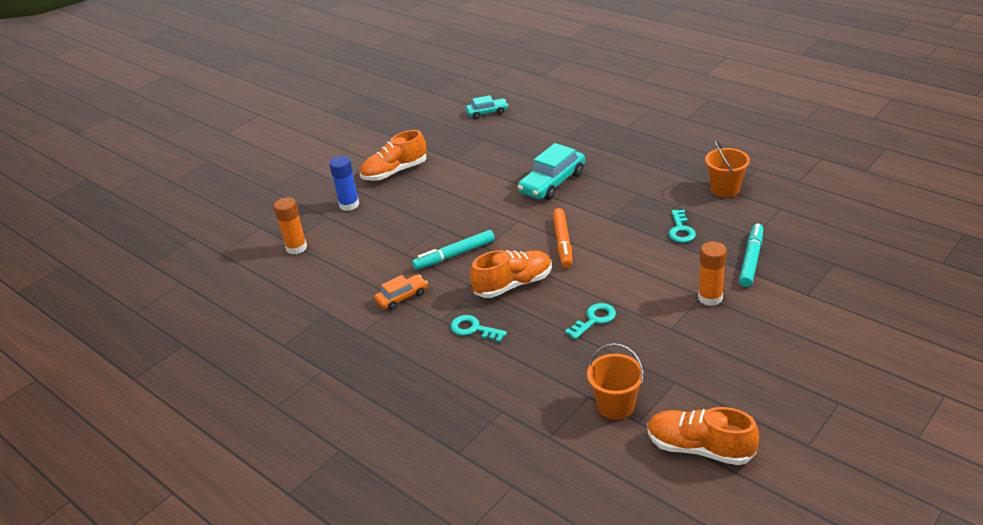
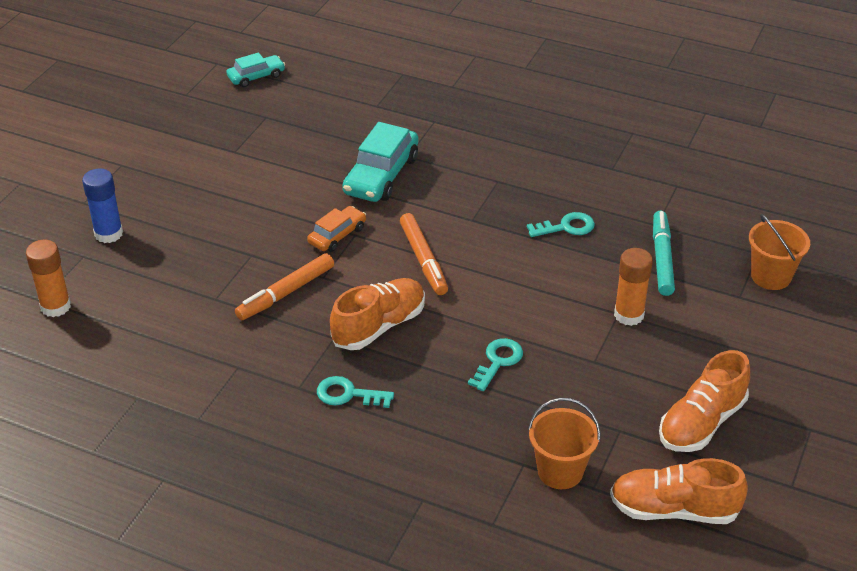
camera: 20 degrees left, 5 degrees up
orange shoe [360,130,427,181] -> orange shoe moved to [659,350,750,452]
orange car [374,274,428,310] -> orange car moved to [307,206,366,252]
turquoise marker [412,230,495,270] -> orange marker [235,253,334,320]
turquoise key [669,210,696,243] -> turquoise key turned 90 degrees counterclockwise [527,212,595,237]
orange bucket [705,140,750,197] -> orange bucket moved to [749,214,810,290]

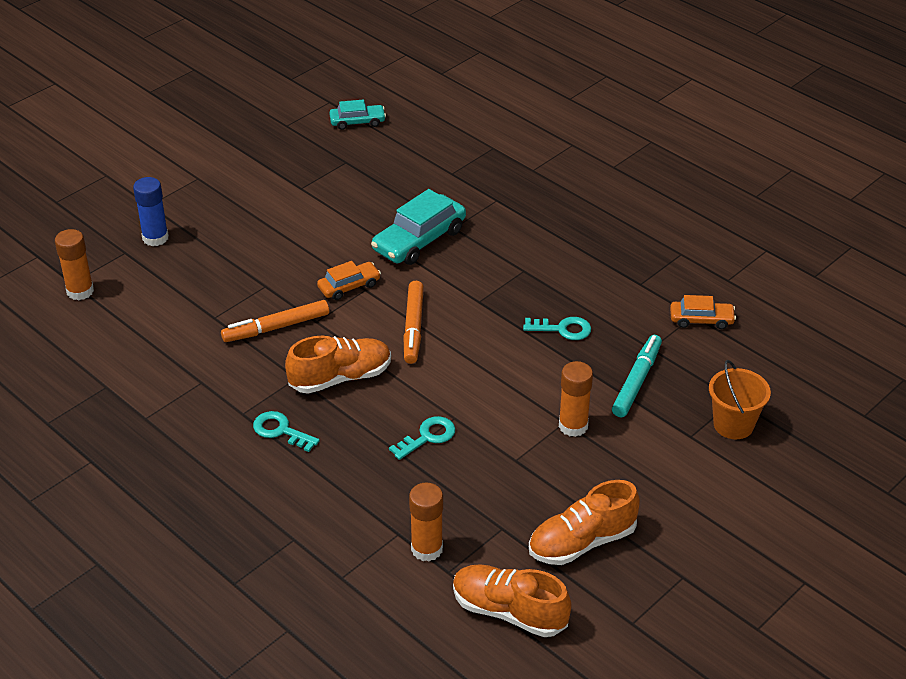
camera: 20 degrees right, 0 degrees up
orange bucket [528,398,600,489] -> orange glue stick [409,482,443,561]
none -> orange car [670,295,736,329]

